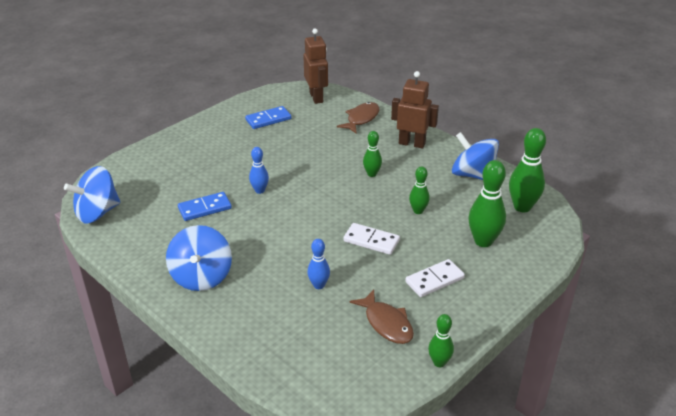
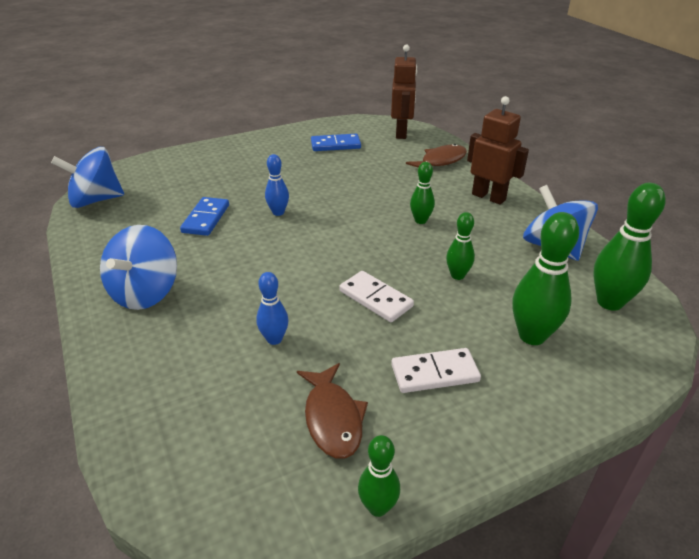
camera: 20 degrees right, 0 degrees up
blue domino [178,192,232,221] -> blue domino turned 75 degrees counterclockwise [180,197,229,236]

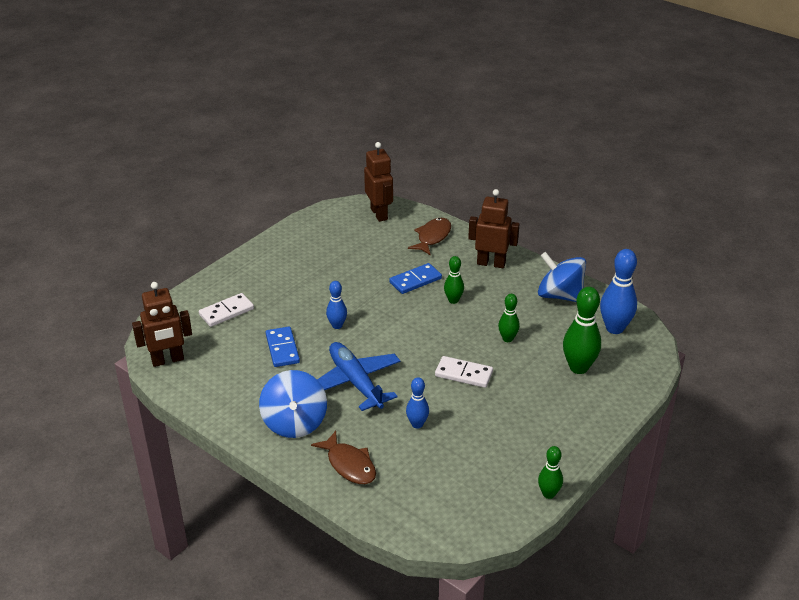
camera: 25 degrees left, 0 degrees up
blue spinning top [51,147,124,208] -> brown robot [132,282,192,367]
brown fish [297,363,368,459] -> brown fish moved to [311,431,376,484]
blue domino [311,134,361,151] -> blue domino moved to [389,263,442,294]
white domino [391,348,481,393] -> white domino moved to [199,293,254,327]
green bowling pin [593,183,666,311] -> blue bowling pin [600,249,637,334]
none -> blue plane [317,342,401,411]

